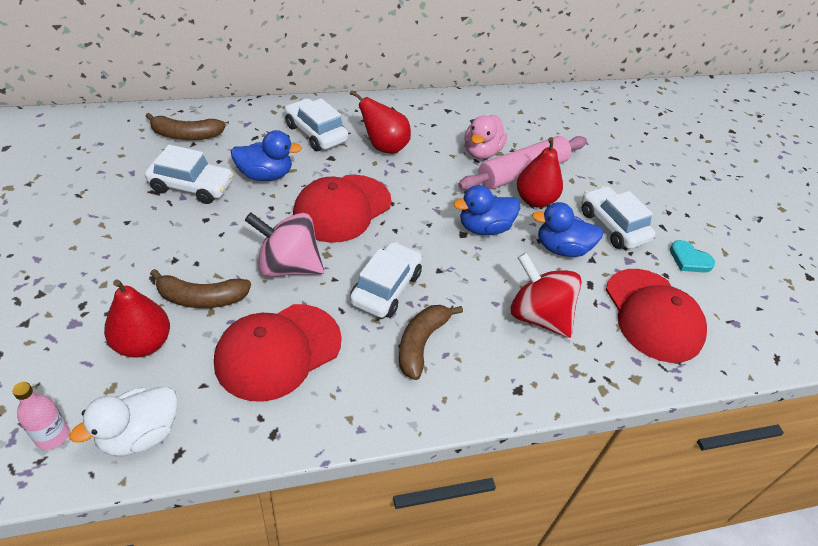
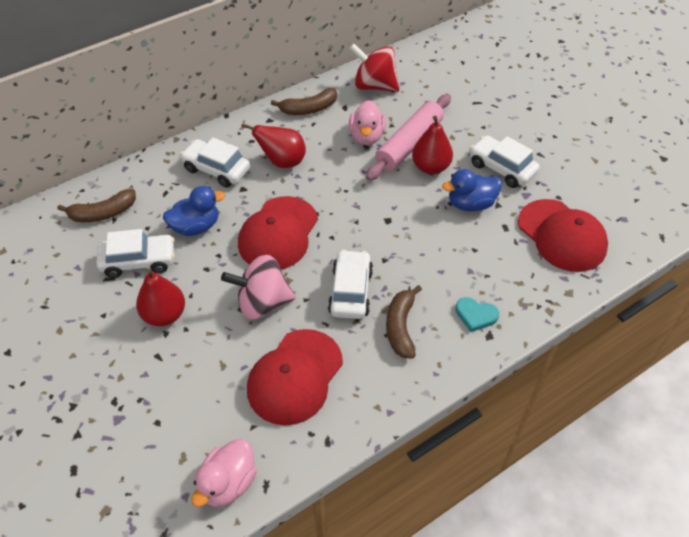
camera: 15 degrees left, 5 degrees up
pink bottle [12,382,69,450] -> none
white duck [70,386,178,456] -> pink duck [192,439,257,507]
red pear [104,279,170,358] -> red pear moved to [136,269,185,326]
brown banana [150,269,251,308] -> brown banana moved to [271,88,337,115]
blue duck [454,185,520,235] -> none
red spinning top [511,253,582,338] -> red spinning top moved to [349,43,399,92]
turquoise heart [670,240,715,272] -> turquoise heart moved to [455,297,499,332]

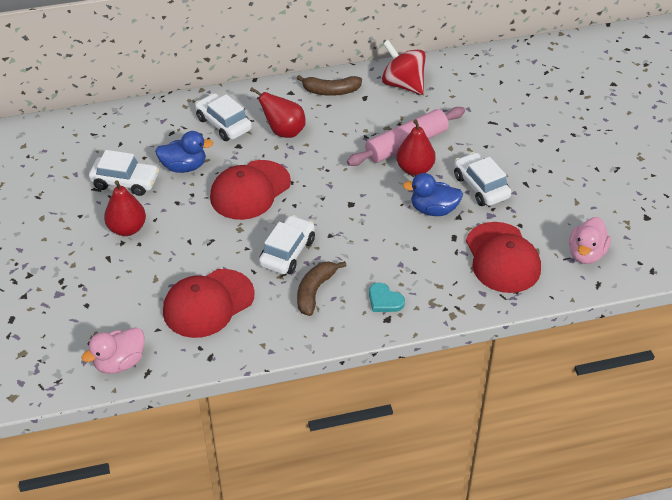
camera: 20 degrees right, 5 degrees down
brown banana [58,189,136,222] -> none
pink spinning top [221,255,296,320] -> none
pink duck [349,100,386,145] -> pink duck moved to [569,217,611,264]

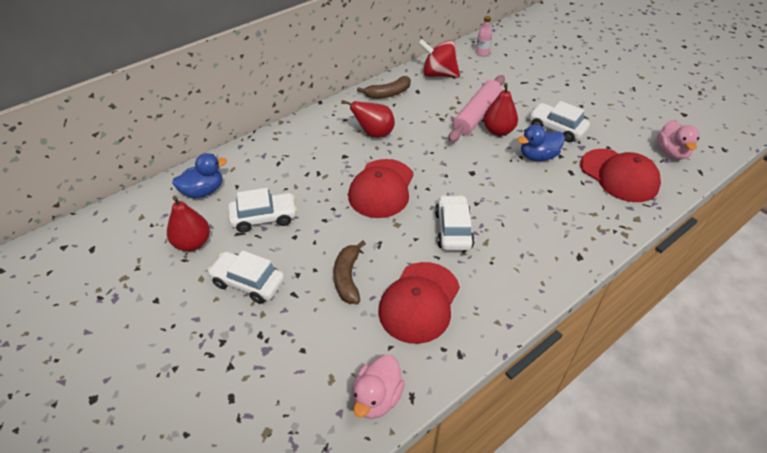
camera: 25 degrees left, 0 degrees up
red pear [104,181,146,236] -> red pear moved to [167,196,210,251]
blue duck [155,131,213,173] -> blue duck moved to [172,153,227,198]
white car [195,93,252,141] -> white car moved to [207,250,284,304]
brown banana [297,261,347,316] -> brown banana moved to [333,240,366,304]
turquoise heart [369,283,405,312] -> none
none -> pink bottle [476,16,492,56]

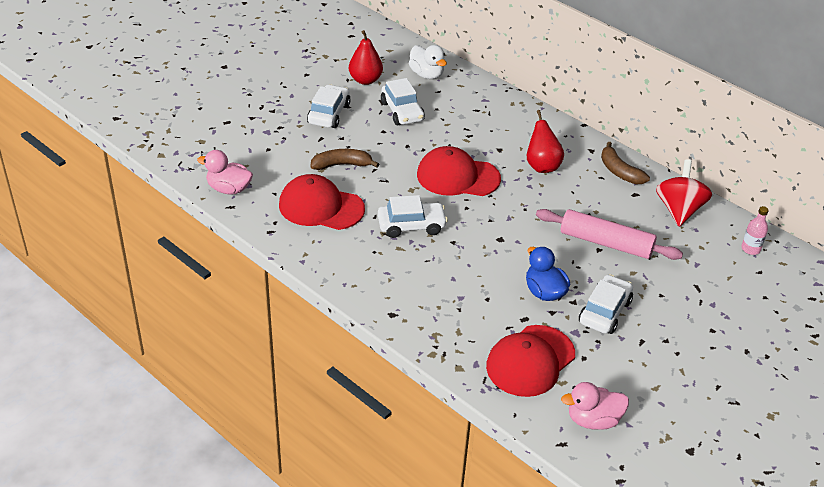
camera: 80 degrees right, 5 degrees down
blue duck [172,153,227,198] -> white duck [409,45,447,79]
red pear [484,83,518,136] -> none

